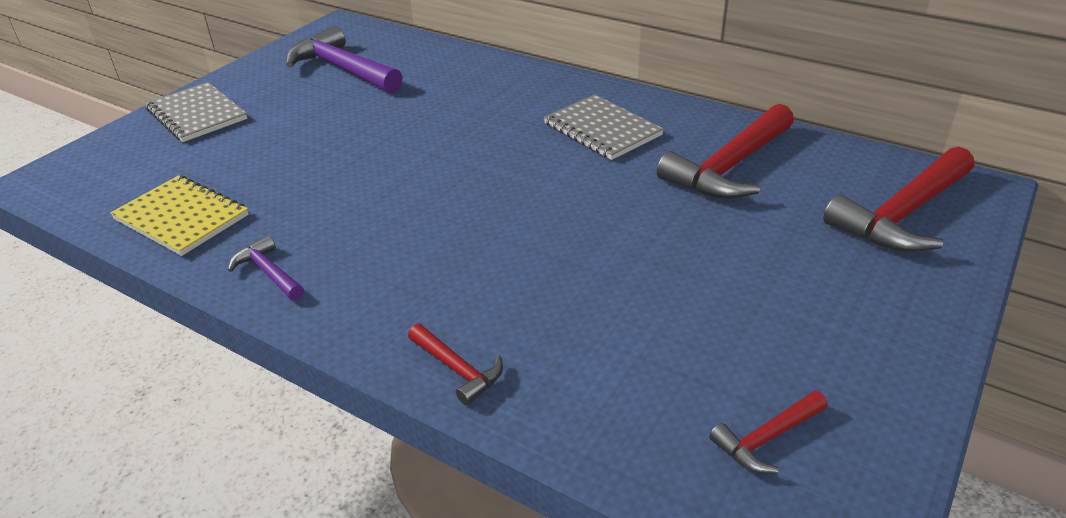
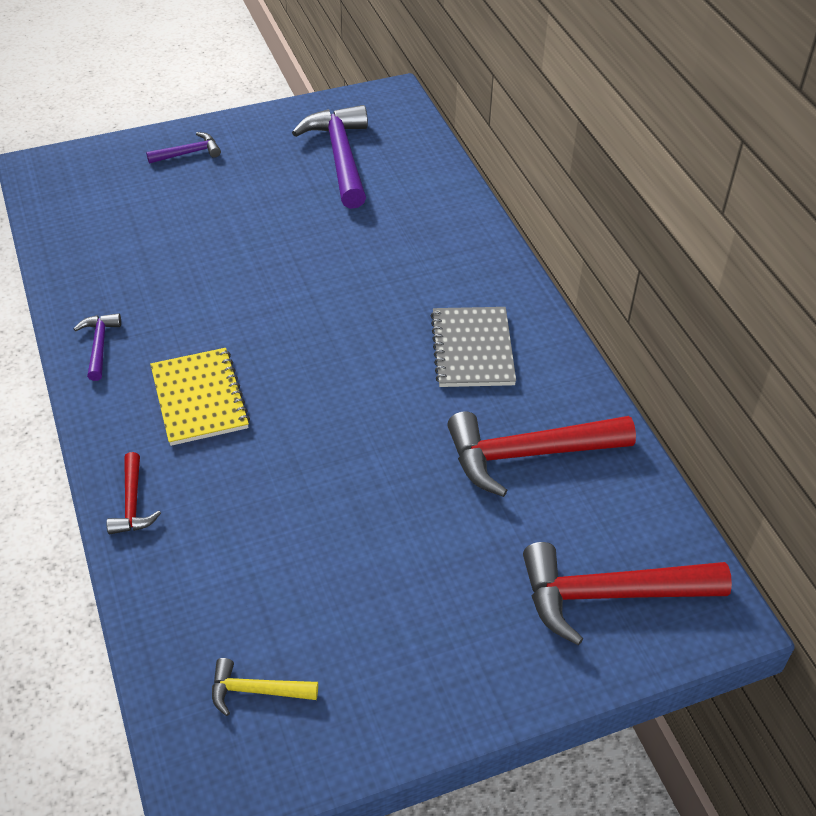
camera: 35 degrees right, 10 degrees up
yellow notebook [110,175,249,256] -> yellow notebook moved to [150,348,250,446]
grey notebook [145,82,247,142] -> purple hammer [146,132,221,164]
red hammer [709,391,828,473] -> yellow hammer [212,658,318,716]

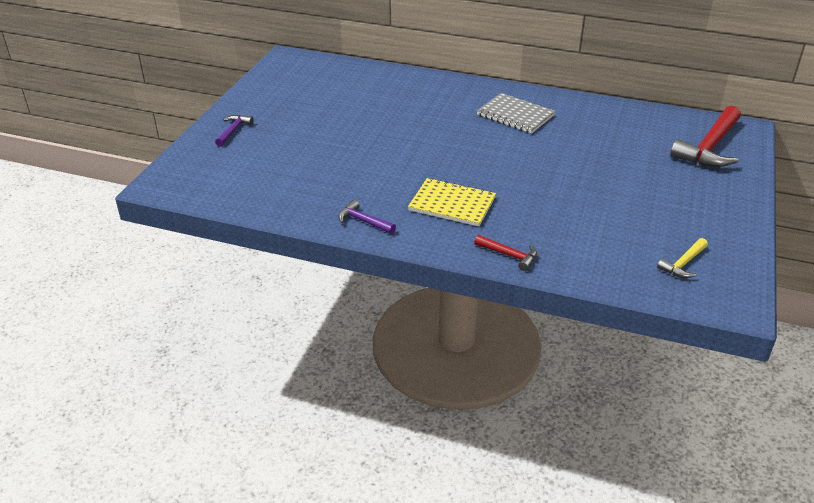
camera: 50 degrees left, 10 degrees down
purple hammer [292,105,368,209] -> none
red hammer [447,411,636,497] -> none

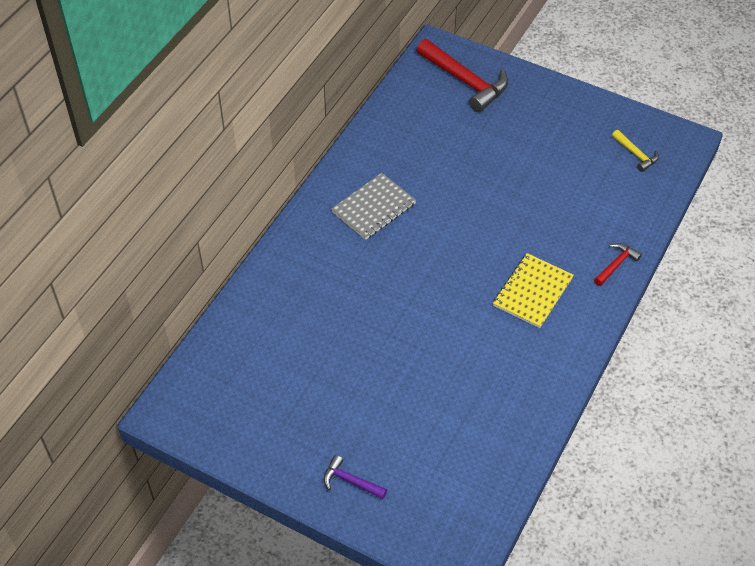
camera: 80 degrees left, 15 degrees up
purple hammer [338,200,396,234] -> none

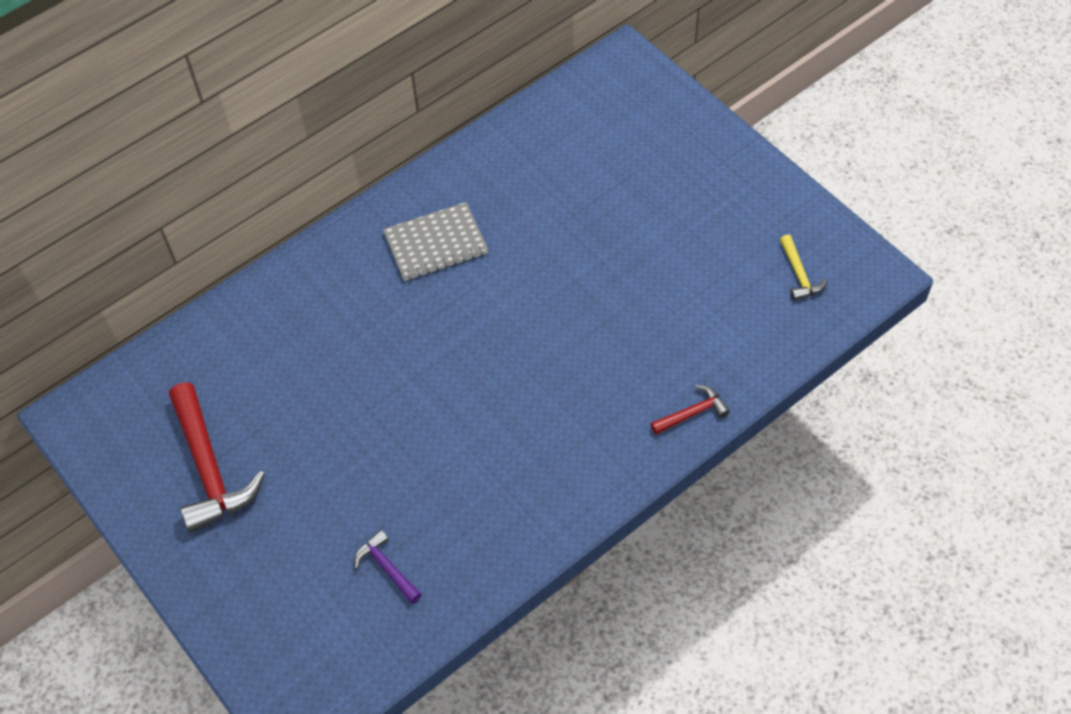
camera: 25 degrees right, 5 degrees up
purple hammer [324,455,387,499] -> purple hammer moved to [354,530,422,604]
red hammer [416,39,508,112] -> red hammer moved to [169,383,265,533]
yellow notebook [493,253,574,328] -> none

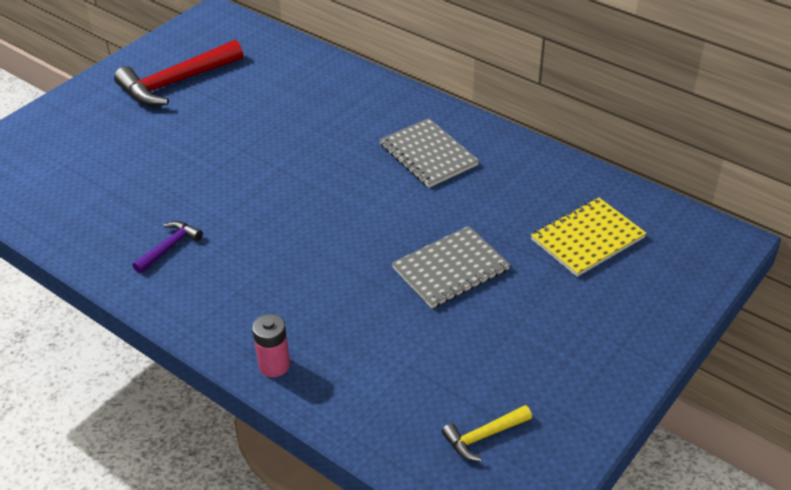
camera: 75 degrees right, 15 degrees down
purple hammer [354,530,422,604] -> purple hammer moved to [133,221,203,273]
red hammer [650,385,730,435] -> pink battery [252,314,290,377]
none -> grey notebook [392,226,510,308]
none -> yellow notebook [531,198,647,277]

